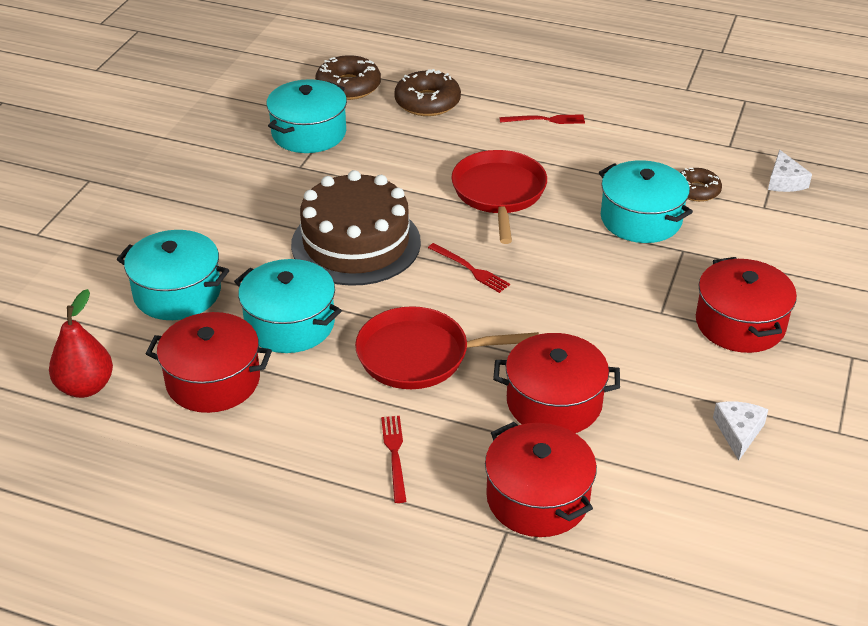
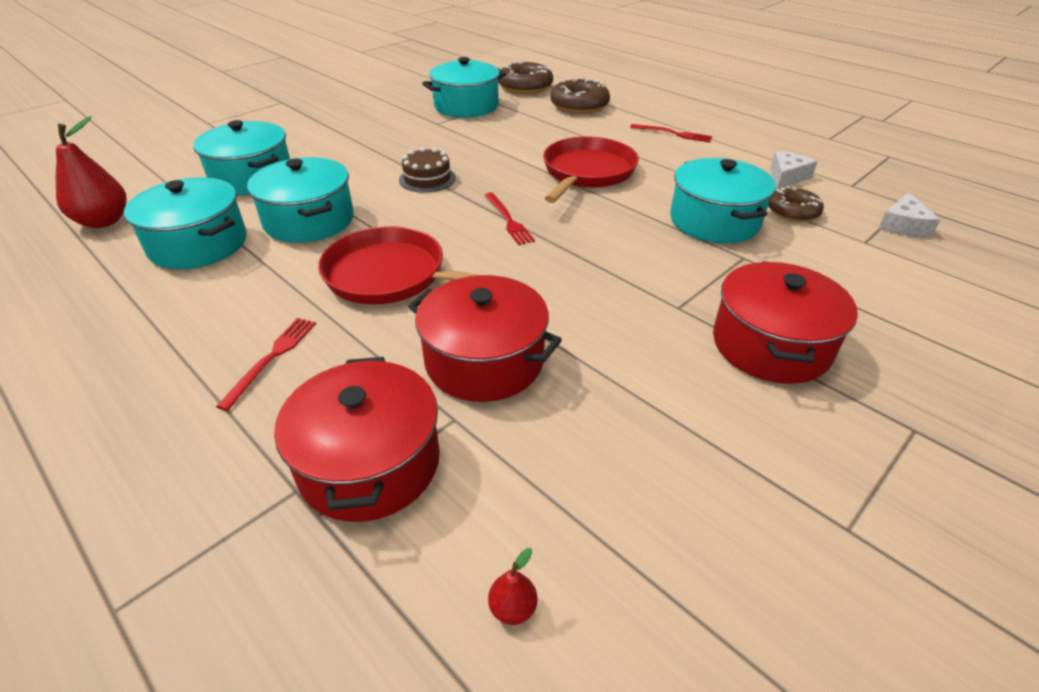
camera: 25 degrees right, 0 degrees up
red pot [146,312,272,413] -> turquoise pot [124,177,247,269]
brown cake [291,170,421,286] -> brown cake [399,147,456,193], size x0.46
white cheese [713,402,768,461] -> white cheese moved to [771,151,818,189]
none -> red pear [488,548,538,625]

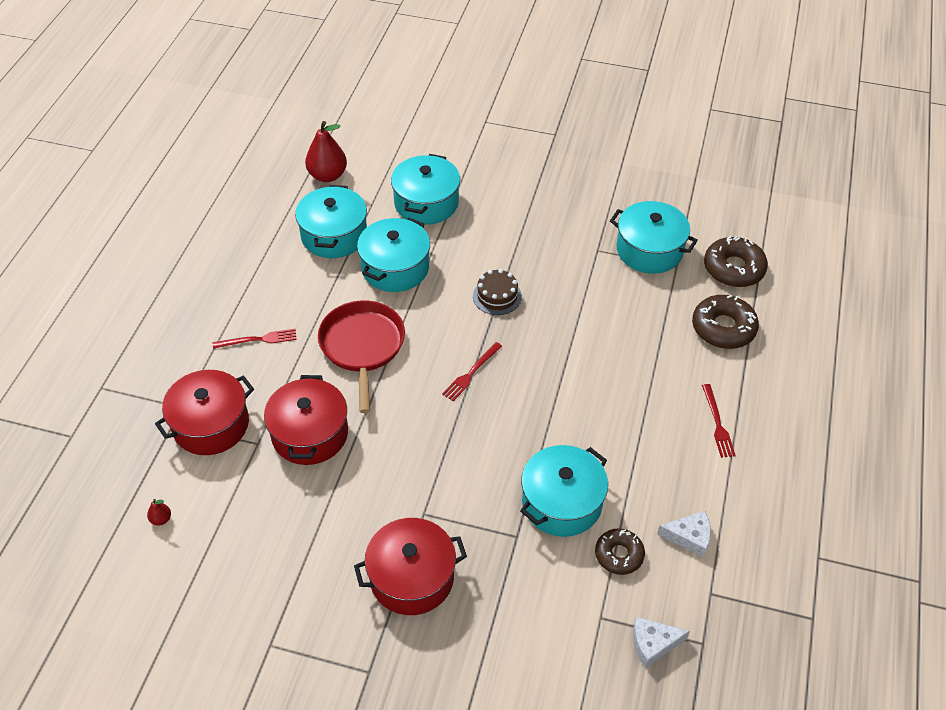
camera: 60 degrees right, 10 degrees up
red pan [543,137,639,203] -> none

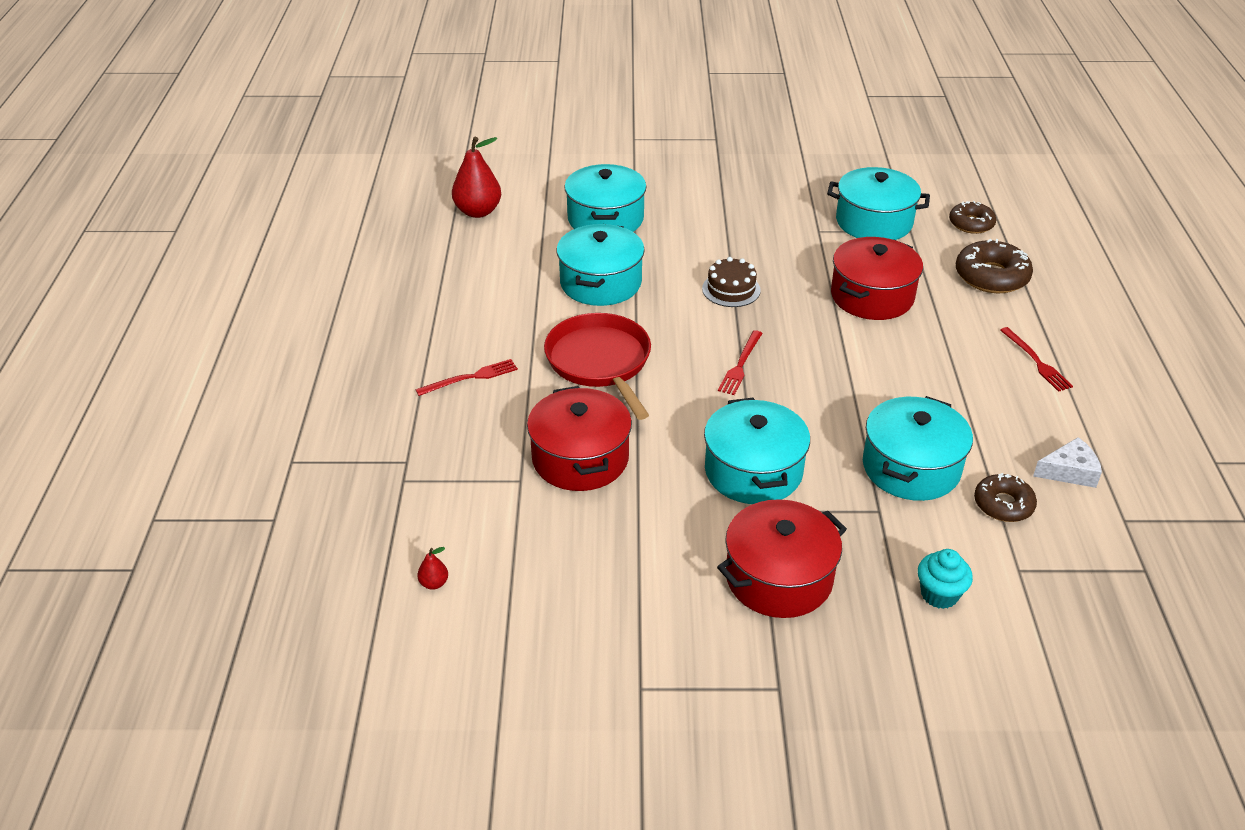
camera: 15 degrees left, 10 degrees down
red pot [155,370,254,455] -> red pot moved to [831,237,923,320]
turquoise pot [295,185,367,258] -> turquoise pot moved to [704,398,810,504]
white cheese [633,617,690,668] -> none
brown donut [704,236,768,287] -> brown donut [949,201,997,234], size x0.65
none -> turquoise cupcake [918,549,973,609]

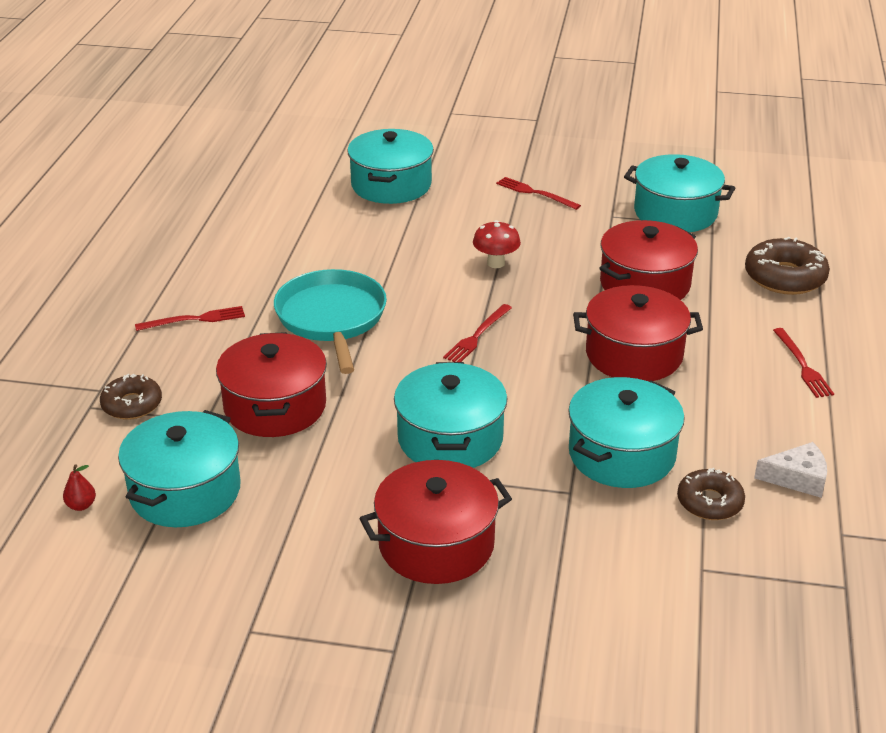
camera: 10 degrees right, 5 degrees down
red pear [452,136,501,218] -> none
red pan [544,313,651,420] -> turquoise pan [274,269,387,374]
turquoise pot [557,224,645,306] -> turquoise pot moved to [118,410,241,527]
brown cake [702,257,761,307] -> red mushroom [473,220,521,268]
turquoise cupcake [918,549,973,609] -> none
brown donut [949,201,997,234] -> brown donut moved to [100,374,162,420]
none -> red fork [496,177,581,210]
none -> red pot [573,285,703,381]

